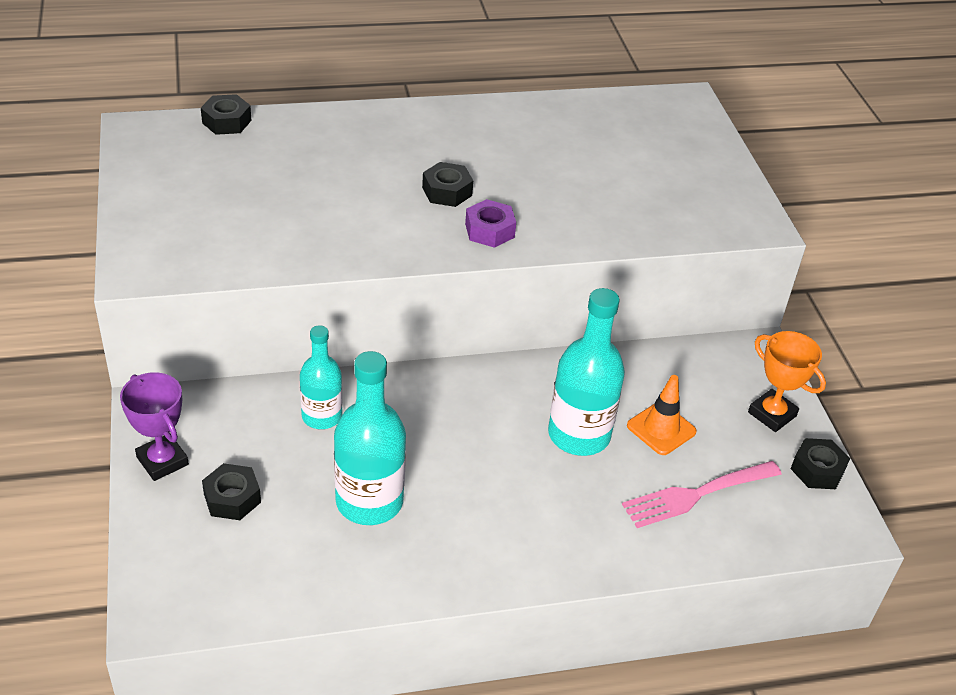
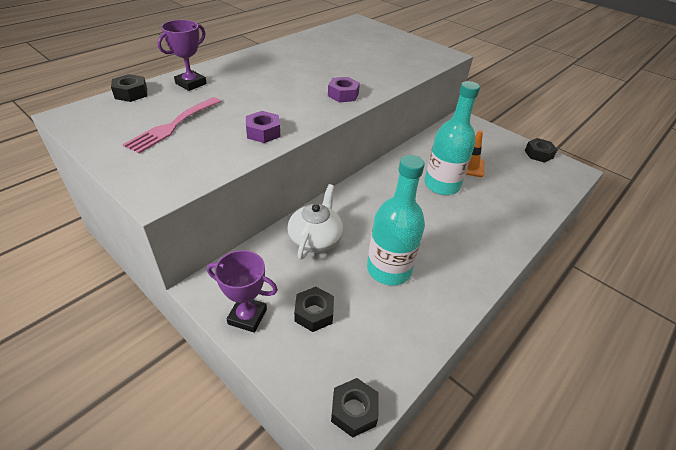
camera: 35 degrees left, 0 degrees up
turquoise bottle [300,325,342,429] -> white teapot [287,184,343,260]
black nut [422,162,473,207] -> black nut moved to [331,378,379,438]
pink fork [622,461,782,528] -> pink fork moved to [123,97,221,154]
orange trophy [748,331,826,432] -> none
none -> purple trophy [157,20,207,91]
none -> purple nut [246,111,281,143]

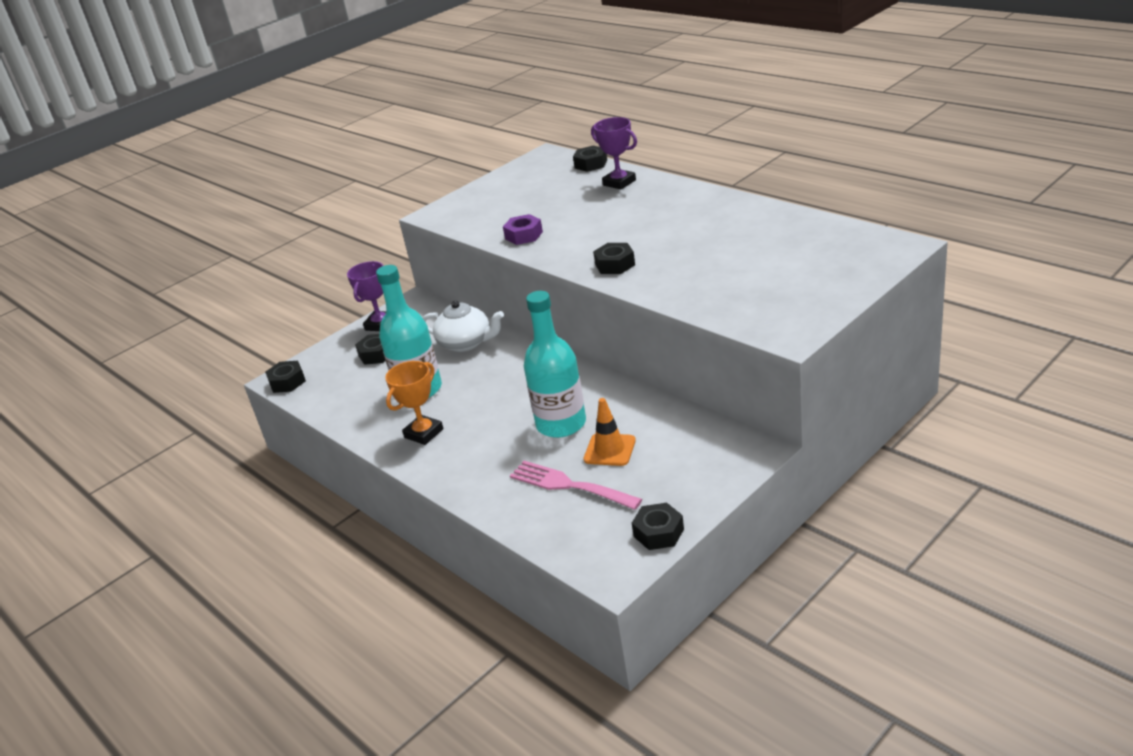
camera: 100 degrees right, 10 degrees down
pink fork [123,97,221,154] -> pink fork moved to [510,461,642,510]
purple nut [328,77,360,102] -> black nut [593,243,635,274]
none -> orange trophy [385,361,443,445]

